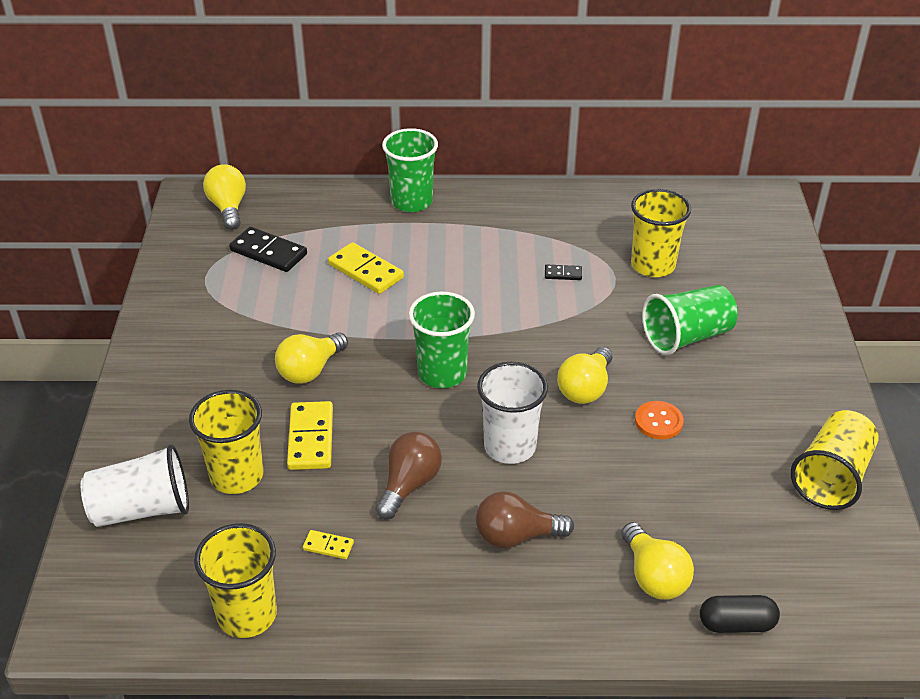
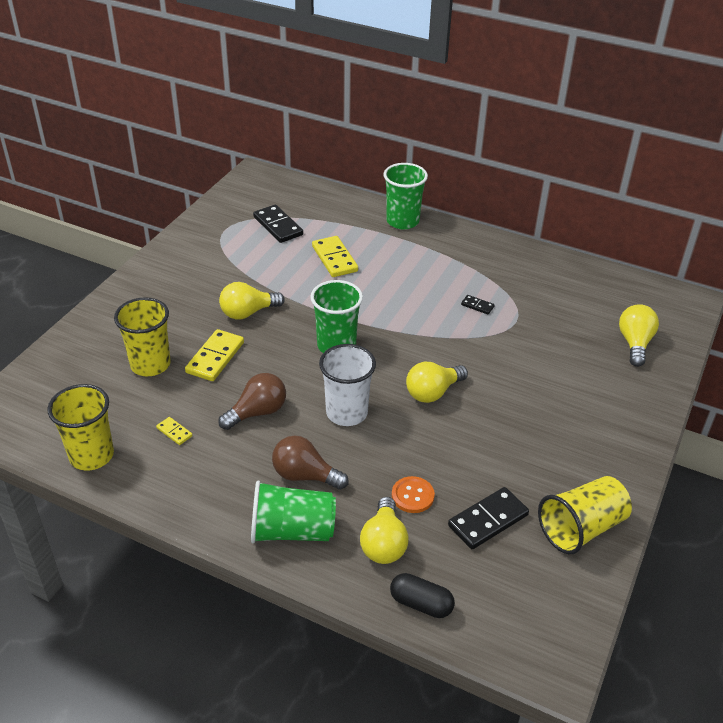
camera: 25 degrees right, 0 degrees up
white cup [81,444,189,527] -> none
yellow light bulb [203,164,246,230] -> yellow light bulb moved to [619,304,659,367]
yellow cup [631,189,691,277] -> none
orange button [635,401,684,439] -> orange button moved to [392,476,435,513]
green cup [642,285,738,355] -> green cup moved to [251,480,336,543]
none -> black domino [448,487,529,549]

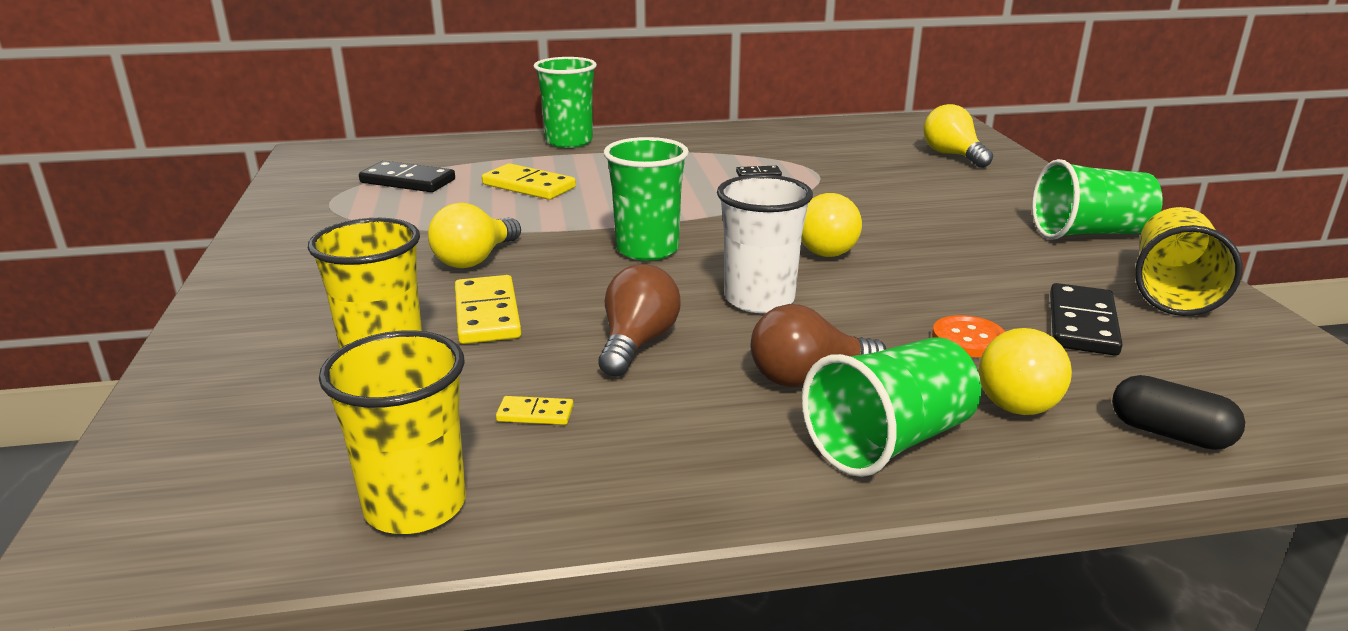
camera: 35 degrees left, 15 degrees down
yellow light bulb [360,497,409,564] -> yellow light bulb turned 60 degrees clockwise [979,328,1072,415]
black capsule [390,573,455,618] -> black capsule turned 45 degrees clockwise [1112,375,1245,450]
none -> green cup [1032,159,1163,240]

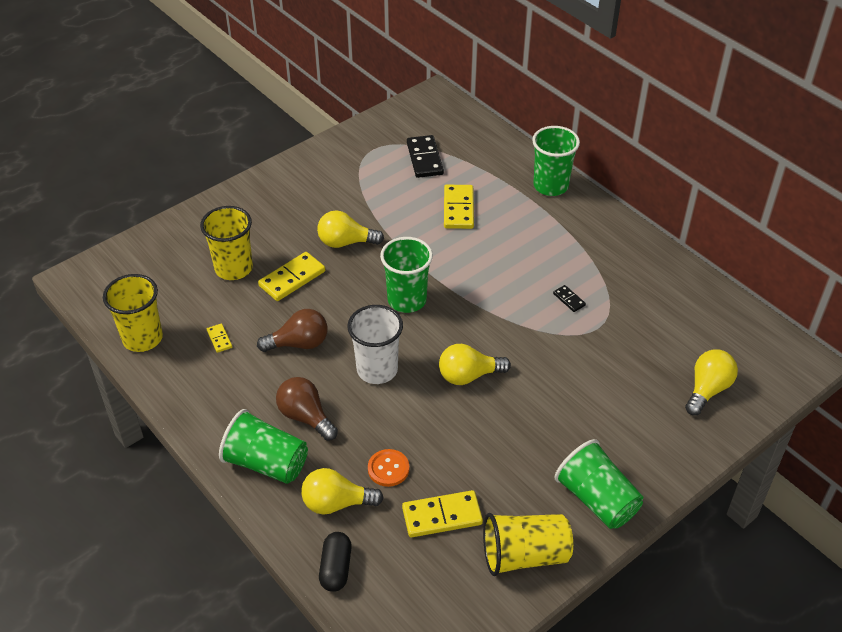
camera: 60 degrees right, 20 degrees up
black domino [1050,283,1123,356] -> yellow domino [402,490,483,537]

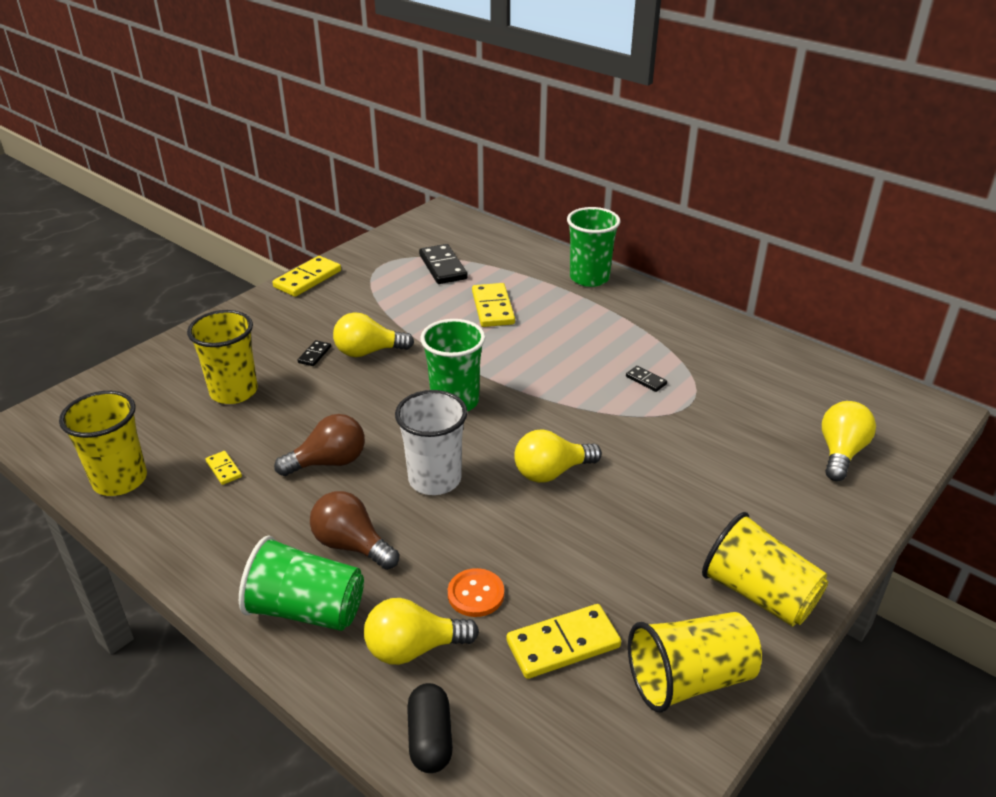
camera: 10 degrees left, 10 degrees down
yellow domino [258,252,325,301] -> yellow domino moved to [273,256,341,297]
green cup [555,439,643,529] -> yellow cup [702,512,828,627]
none -> black domino [297,340,331,366]

